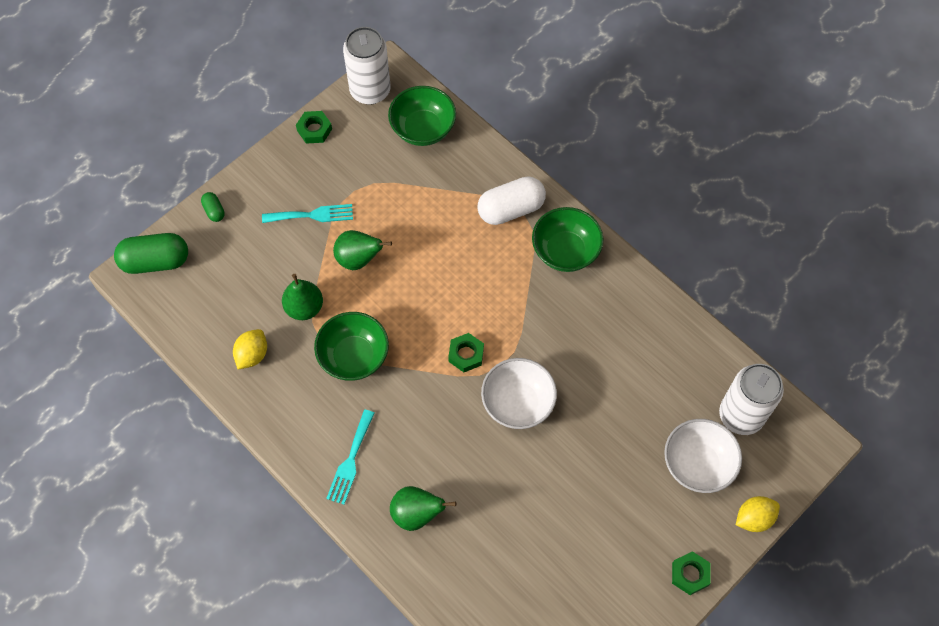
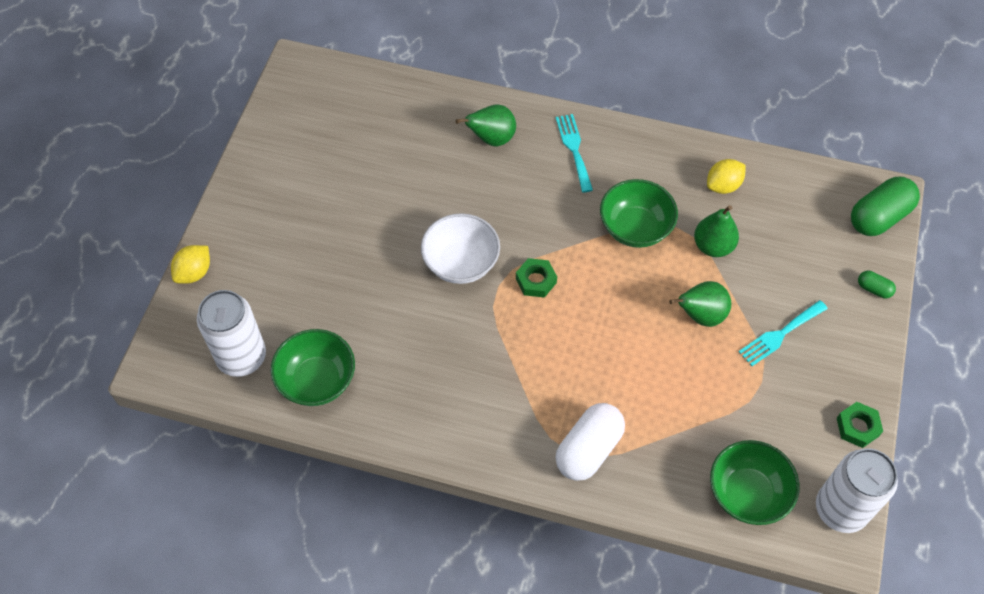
camera: 150 degrees right, 5 degrees down
yellow lemon [233,329,267,369] -> yellow lemon turned 60 degrees clockwise [707,159,746,194]
green bowl [532,207,604,272] -> green bowl moved to [271,329,355,406]
white bowl [664,419,742,493] -> none
green nut [672,551,711,595] -> none

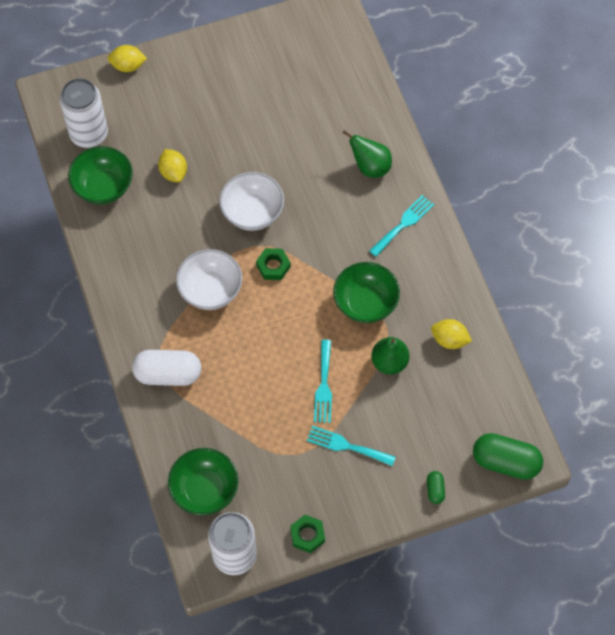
camera: 55 degrees right, 5 degrees up
green pear [669,281,731,327] -> turquoise fork [314,340,332,423]
none -> yellow lemon [158,149,187,182]
none -> white bowl [176,249,243,310]

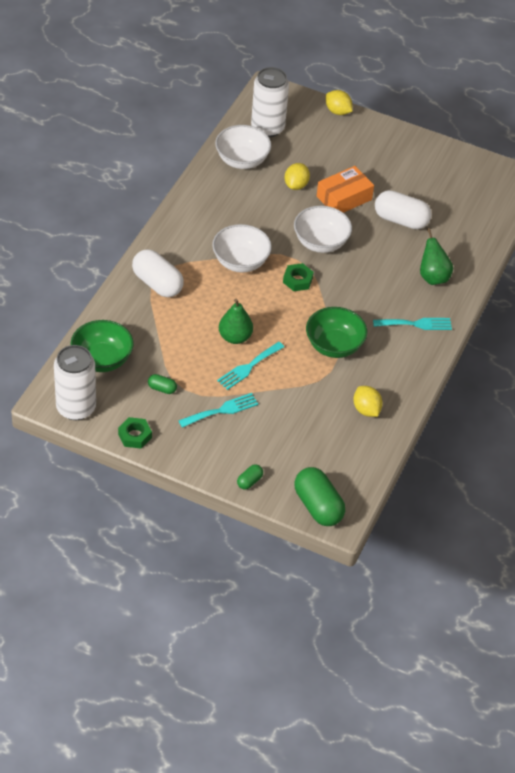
camera: 40 degrees right, 15 degrees down
green bowl [68,146,133,204] -> white bowl [215,125,271,169]
turquoise fork [307,426,396,466] -> turquoise fork turned 90 degrees clockwise [178,393,258,428]
green pear [371,337,409,374] -> green pear moved to [219,299,253,344]
none -> green capsule [148,374,177,394]
none -> orange box [317,166,374,213]
none -> white capsule [375,190,432,229]

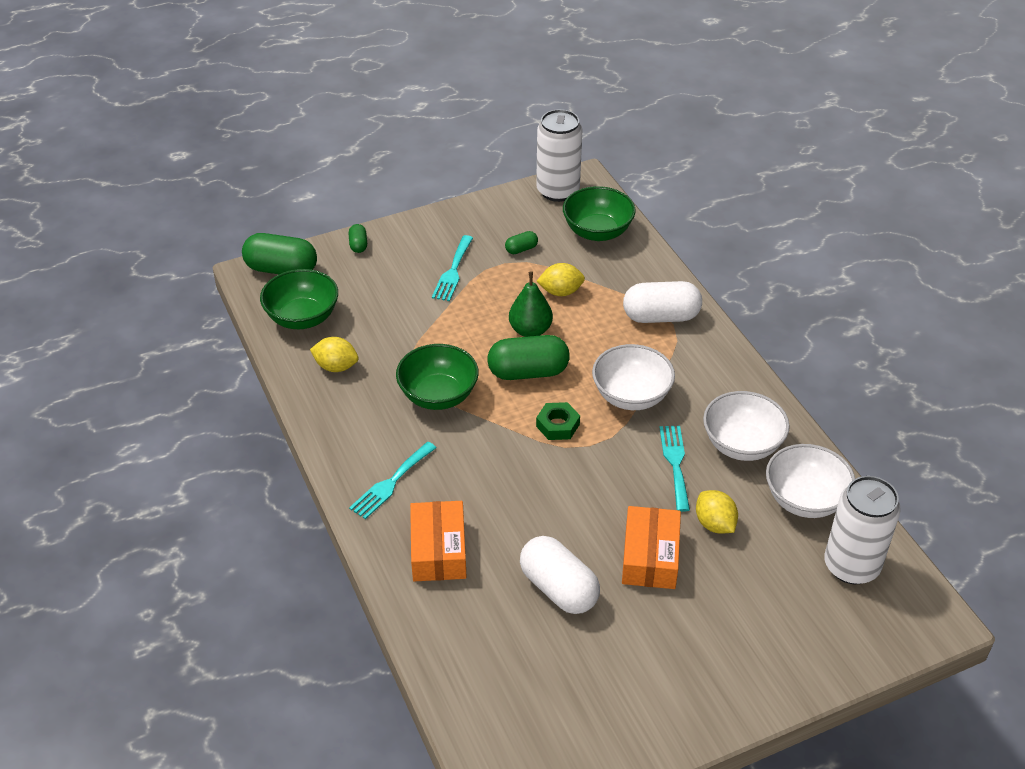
camera: 135 degrees right, 5 degrees down
green nut [118,417,152,449] -> none
turquoise fork [217,342,284,390] -> turquoise fork moved to [659,426,690,512]
white bowl [294,206,352,253] -> white bowl moved to [703,391,790,461]
yellow lemon [326,90,352,115] -> yellow lemon moved to [537,263,585,296]
white capsule [375,190,432,229] -> white capsule turned 75 degrees clockwise [520,536,600,614]
green pear [420,228,453,285] -> orange box [410,501,467,581]
none -> green bowl [260,269,338,329]
none -> green capsule [487,335,570,380]

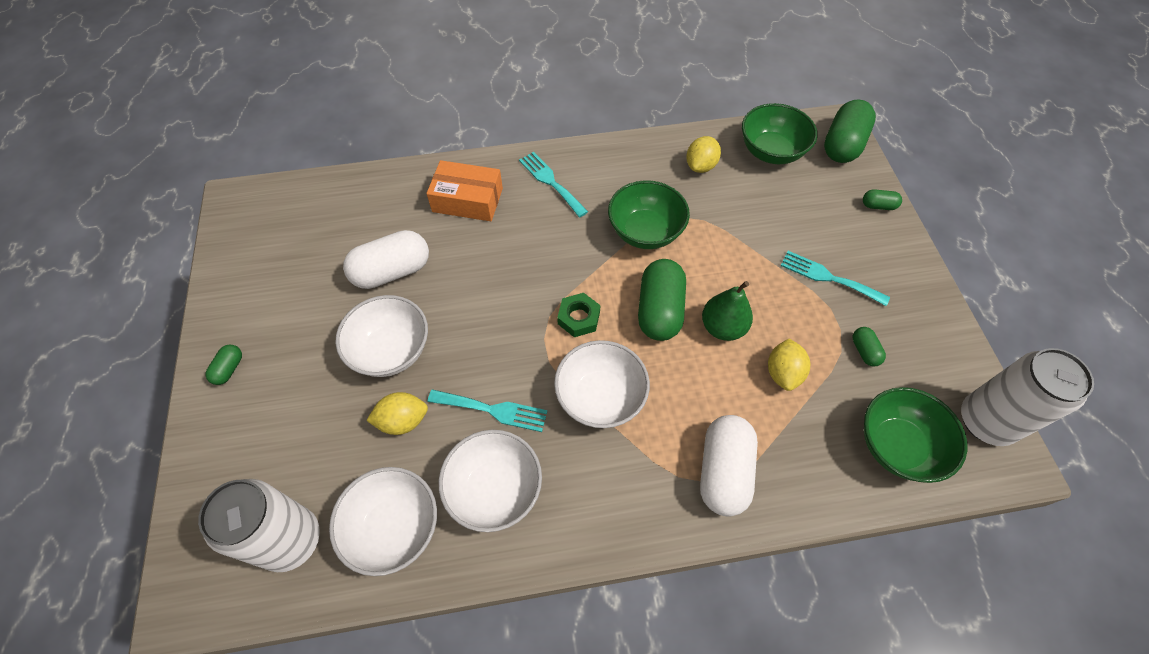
camera: 105 degrees right, 15 degrees up
orange box [622,506,681,589] -> white bowl [336,295,428,377]
none -> green capsule [206,345,242,385]

